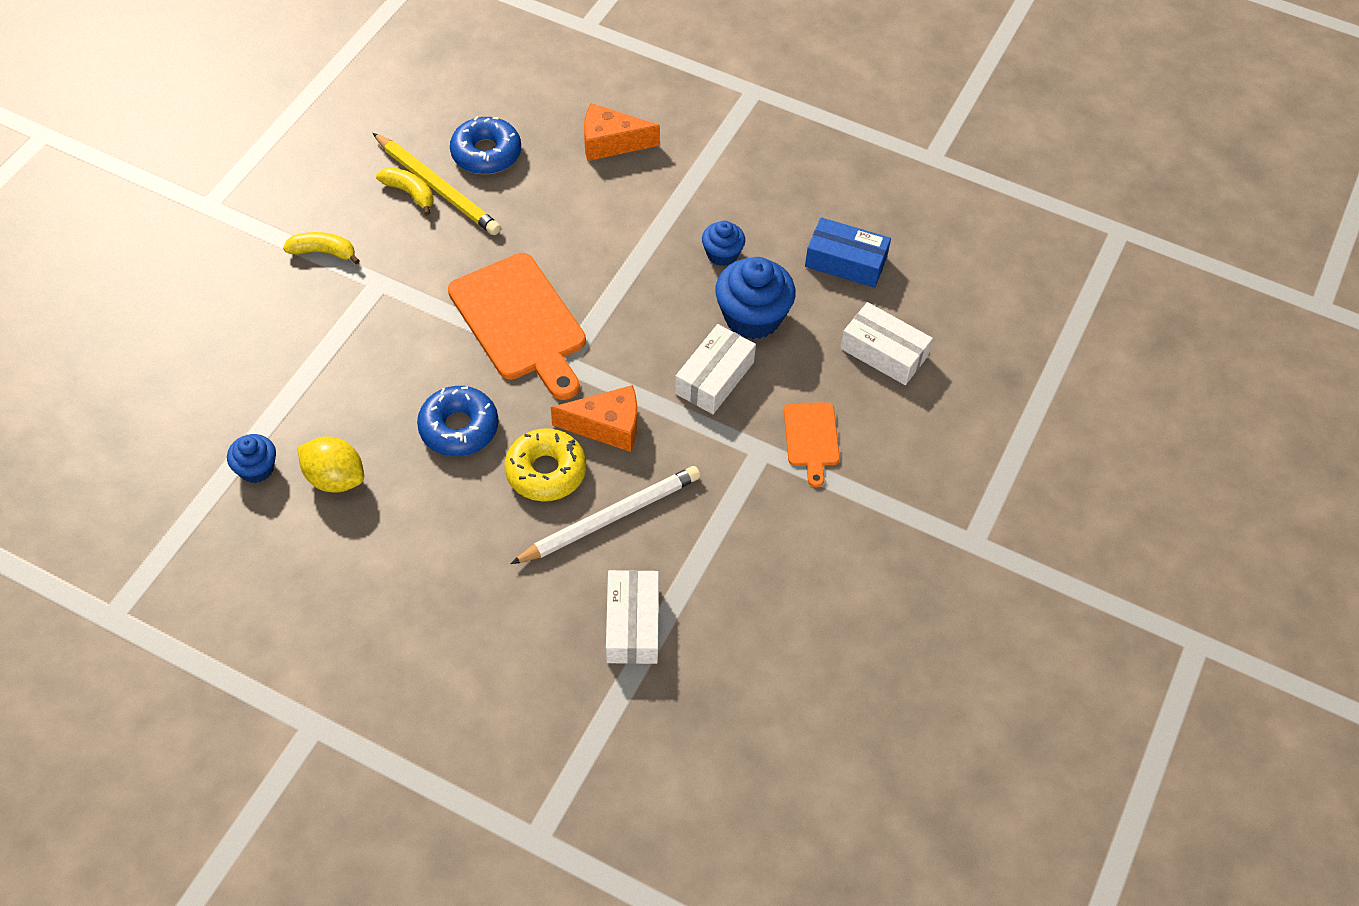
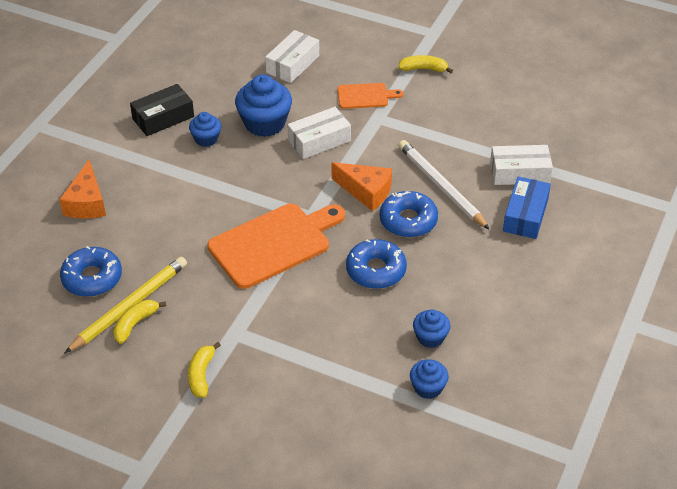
camera: 90 degrees left, 10 degrees down
yellow lemon [298,437,364,493] -> blue cupcake [413,309,450,348]
yellow donut [505,428,586,501] -> blue donut [380,191,438,238]
orange cheese [551,385,637,452] -> orange cheese turned 120 degrees clockwise [332,162,392,211]
white box [675,324,756,414] -> white box turned 60 degrees counterclockwise [288,107,351,159]
blue box [805,217,891,288] -> blue box moved to [503,177,551,239]
none -> black box [130,84,194,136]
none -> yellow banana [398,55,453,73]

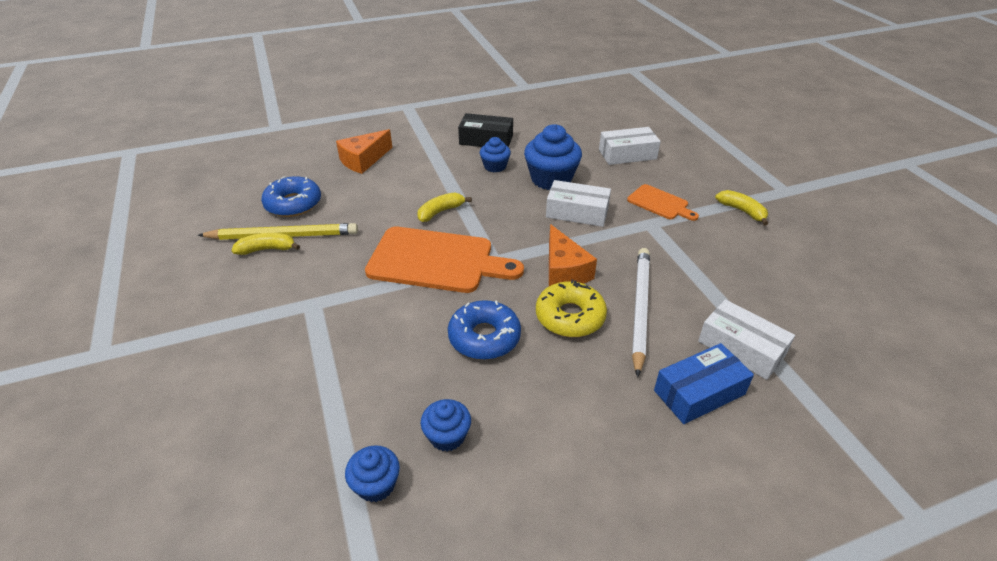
camera: 45 degrees right, 5 degrees down
yellow banana [188,342,221,398] -> yellow banana moved to [417,192,472,222]
blue donut [380,191,438,238] -> yellow donut [536,279,607,337]

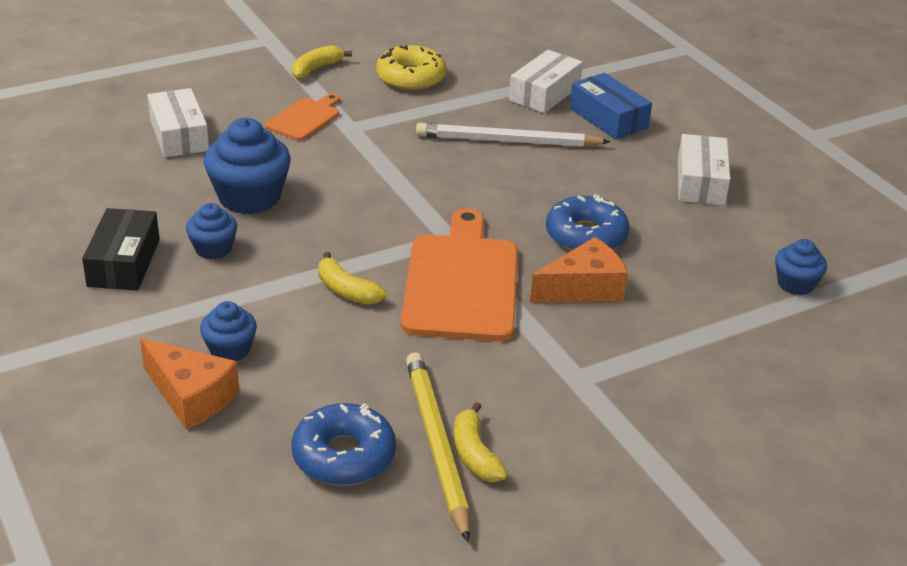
camera: 100 degrees left, 5 degrees down
blue cupcake [421,399,471,451] -> blue cupcake moved to [200,301,257,361]
yellow donut [536,279,607,337] -> yellow donut moved to [376,45,447,91]
white box [546,180,611,227] -> white box moved to [678,134,730,205]
orange cheese [549,224,597,286] -> orange cheese moved to [530,237,628,303]

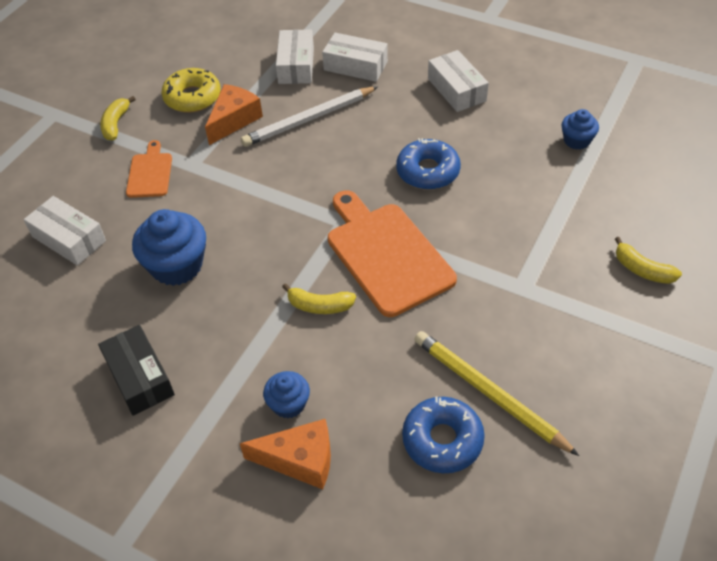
camera: 30 degrees left, 15 degrees up
blue cupcake [186,203,237,259] -> none
yellow banana [454,402,508,482] -> yellow banana moved to [615,237,682,284]
orange cheese [530,237,628,303] -> orange cheese moved to [205,84,263,145]
blue box [570,73,652,140] -> white box [322,33,388,82]

